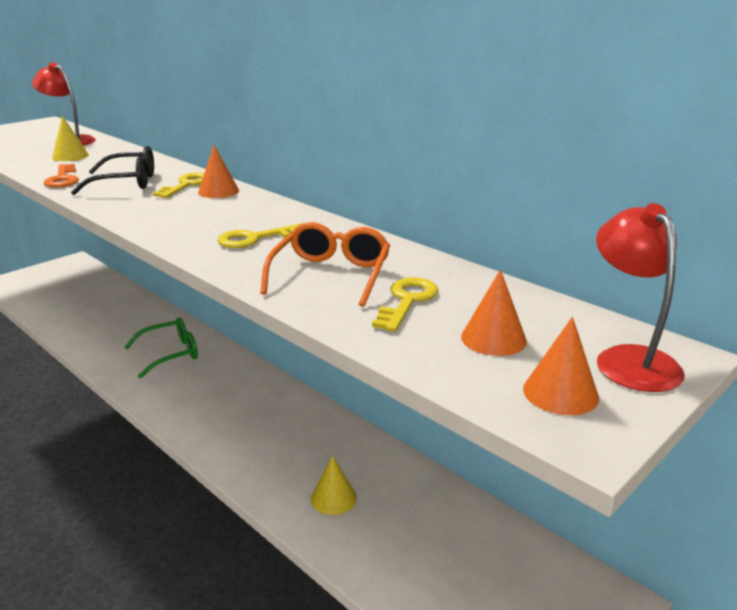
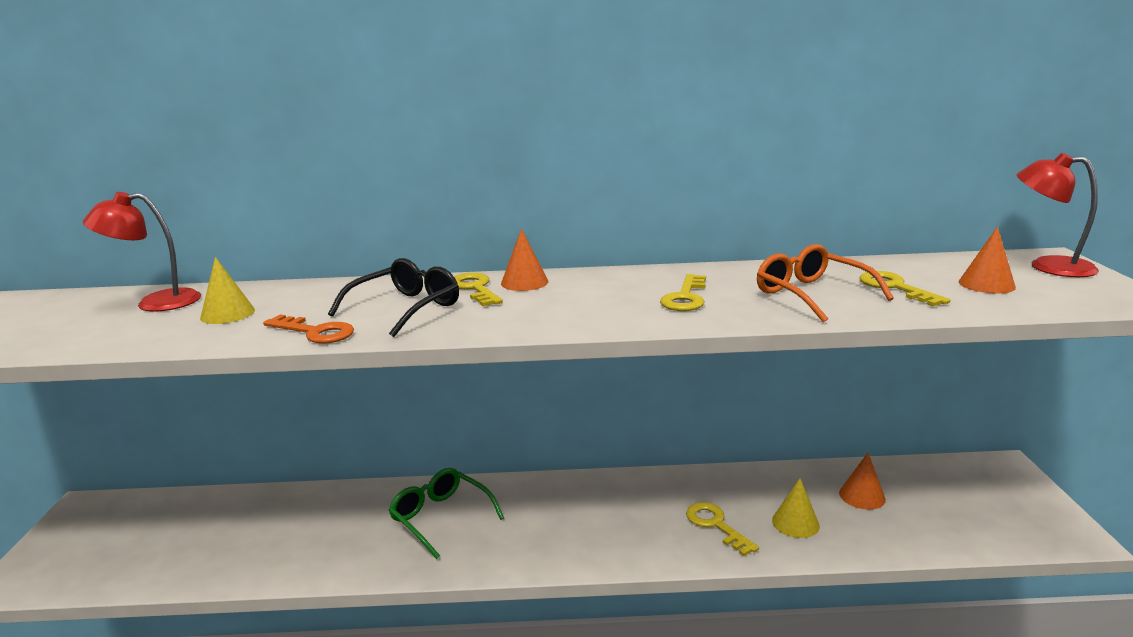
camera: 45 degrees left, 5 degrees down
green glasses [124,317,198,378] -> green glasses turned 60 degrees counterclockwise [389,468,504,559]
orange cone [523,317,599,415] -> orange cone moved to [839,453,886,510]
none -> yellow key [686,502,759,556]

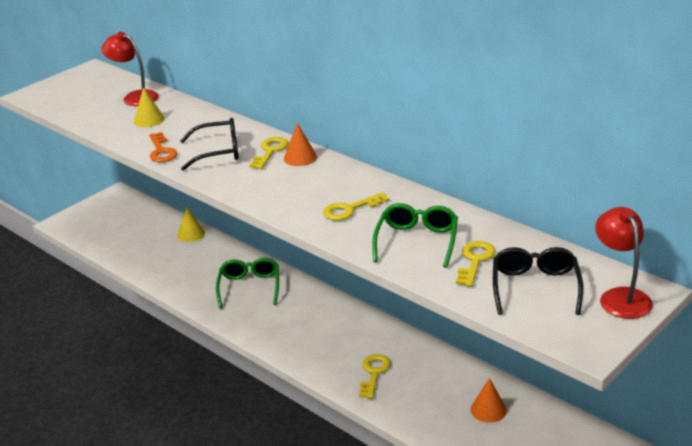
camera: 45 degrees right, 10 degrees up
orange glasses [757,244,894,323] -> green glasses [372,203,458,268]
yellow cone [772,478,820,538] -> yellow cone moved to [177,207,205,242]
orange cone [958,227,1016,294] -> black glasses [493,247,583,315]

